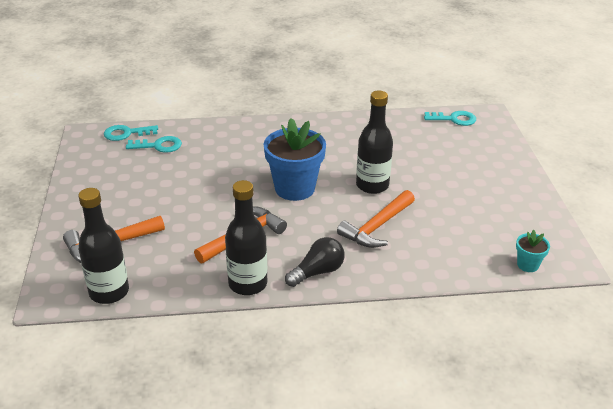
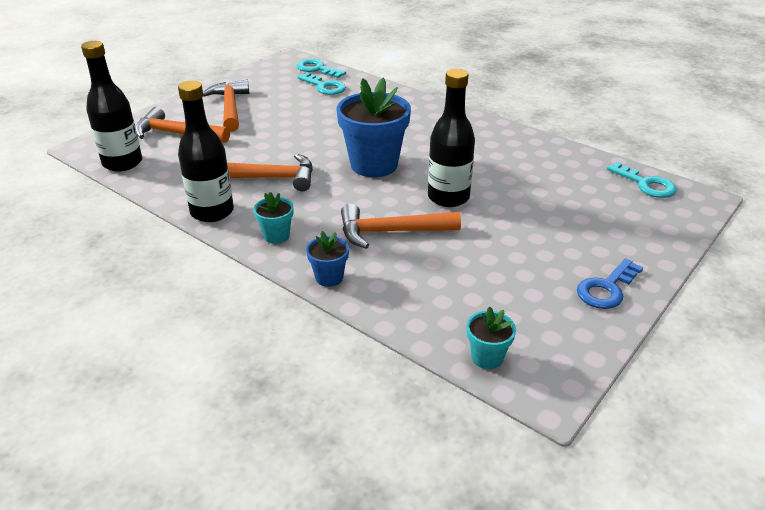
camera: 45 degrees right, 0 degrees up
black light bulb [285,237,345,287] -> turquoise flower pot [254,192,294,244]
none -> orange hammer [203,80,249,132]
none -> blue flower pot [306,231,349,287]
none -> blue key [577,259,643,309]

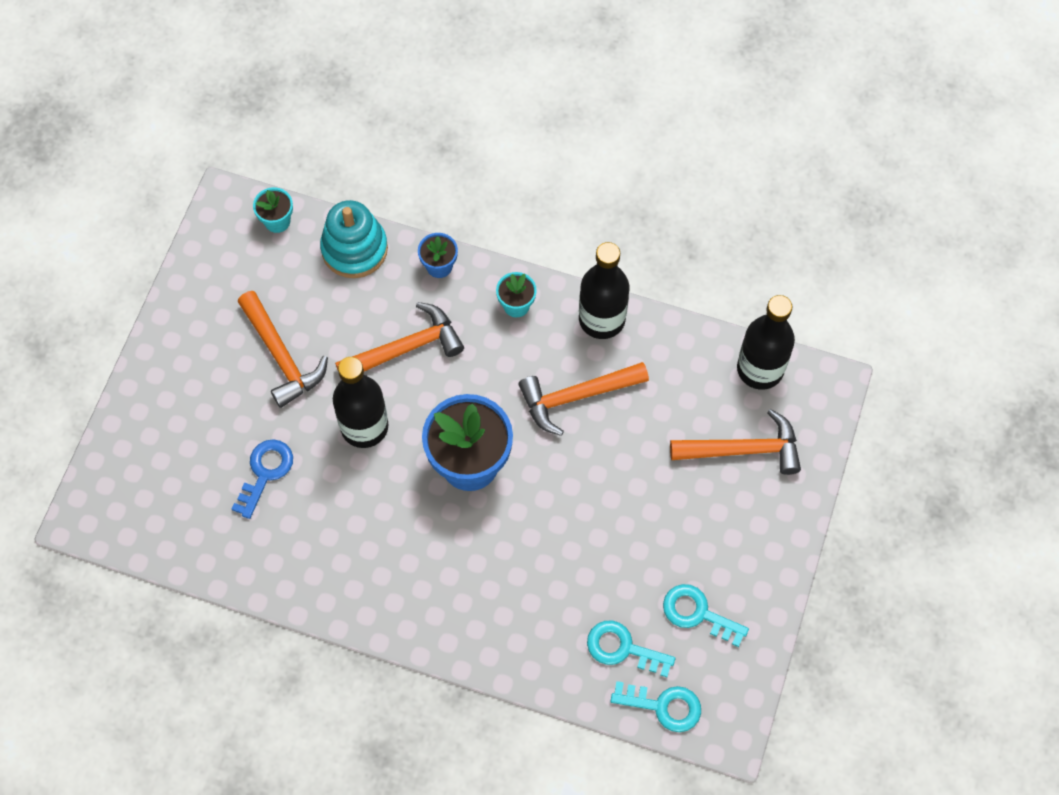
camera: 160 degrees right, 30 degrees up
orange hammer [203,80,249,132] -> orange hammer moved to [238,291,328,408]
blue key [577,259,643,309] -> blue key moved to [232,439,293,519]
turquoise key [607,162,677,198] -> turquoise key moved to [663,584,749,647]
none -> turquoise stacking toy [320,200,388,278]

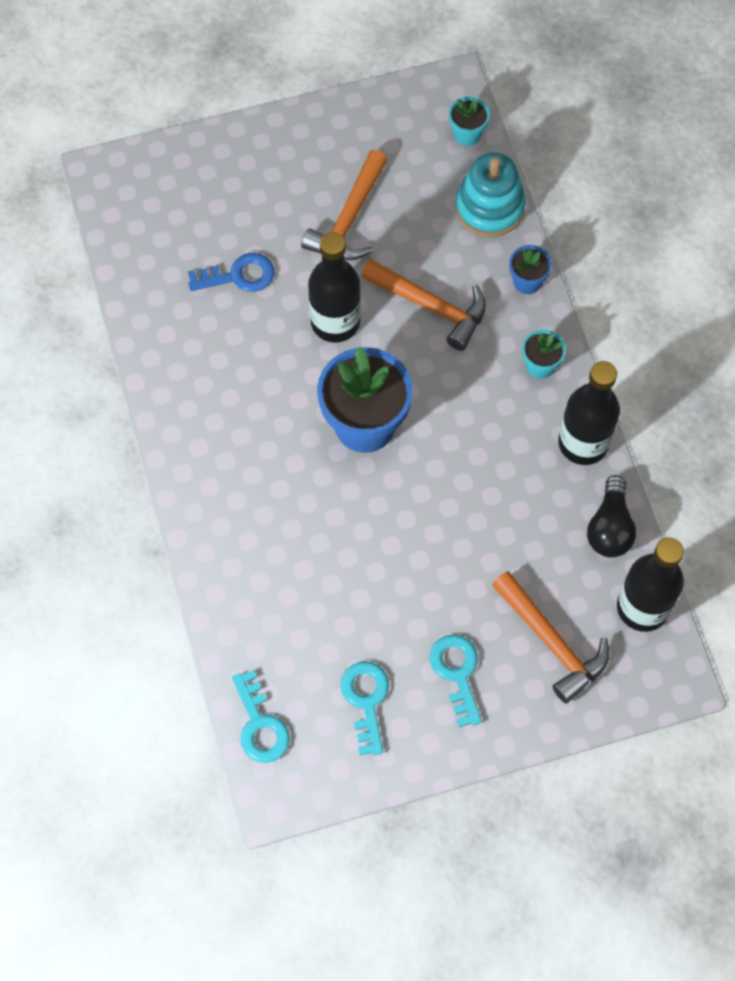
camera: 55 degrees right, 0 degrees up
orange hammer [518,362,649,436] -> none
turquoise key [587,620,675,677] -> turquoise key moved to [430,635,482,727]
none -> black light bulb [587,475,637,558]

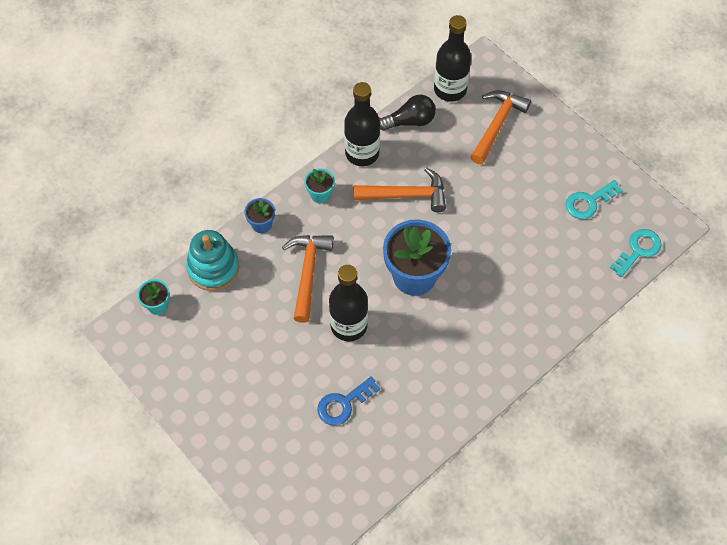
camera: 115 degrees left, 5 degrees down
blue key [188,253,275,292] -> blue key turned 90 degrees counterclockwise [317,376,380,425]
orange hammer [301,150,388,260] -> orange hammer moved to [353,167,446,212]
turquoise key [430,635,482,727] -> none

